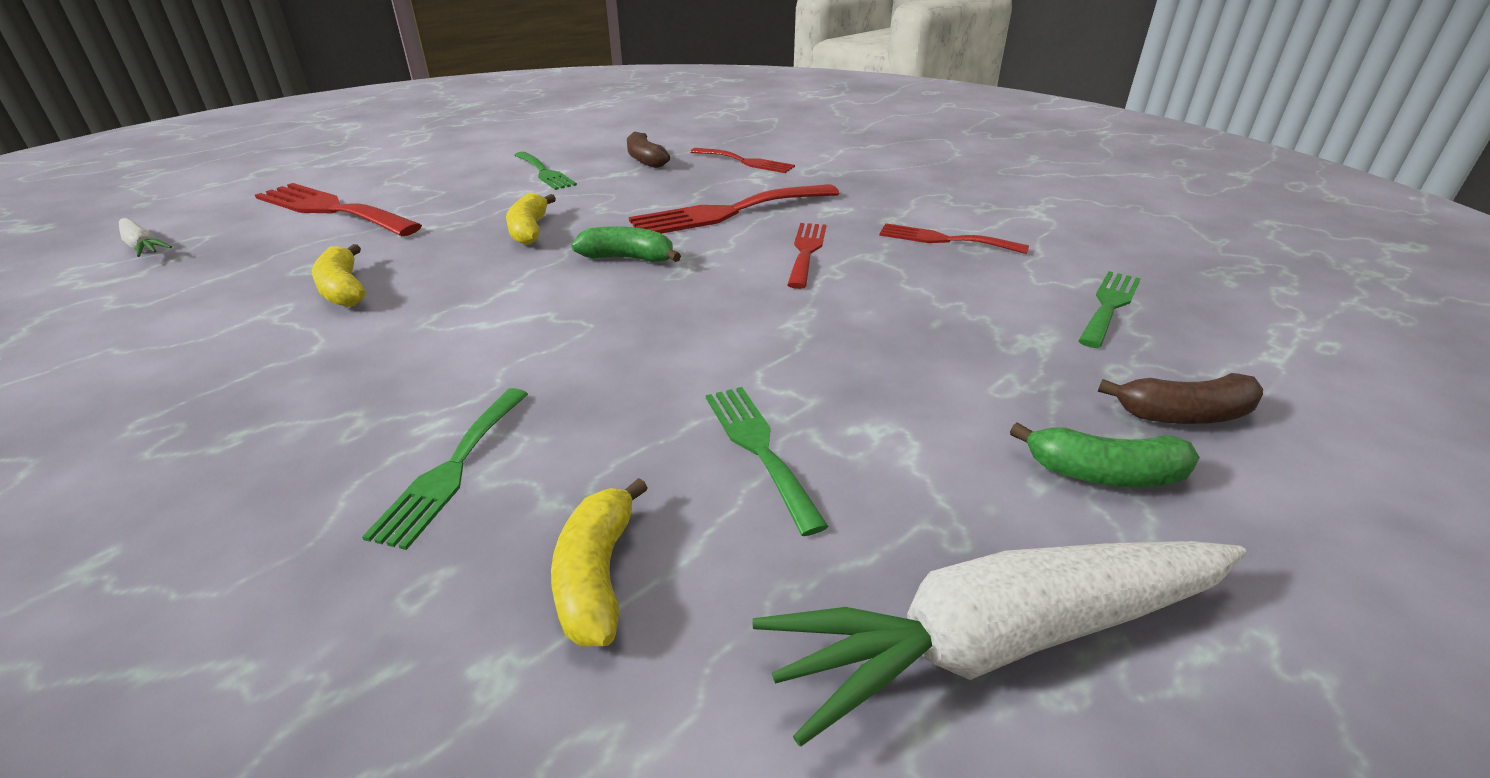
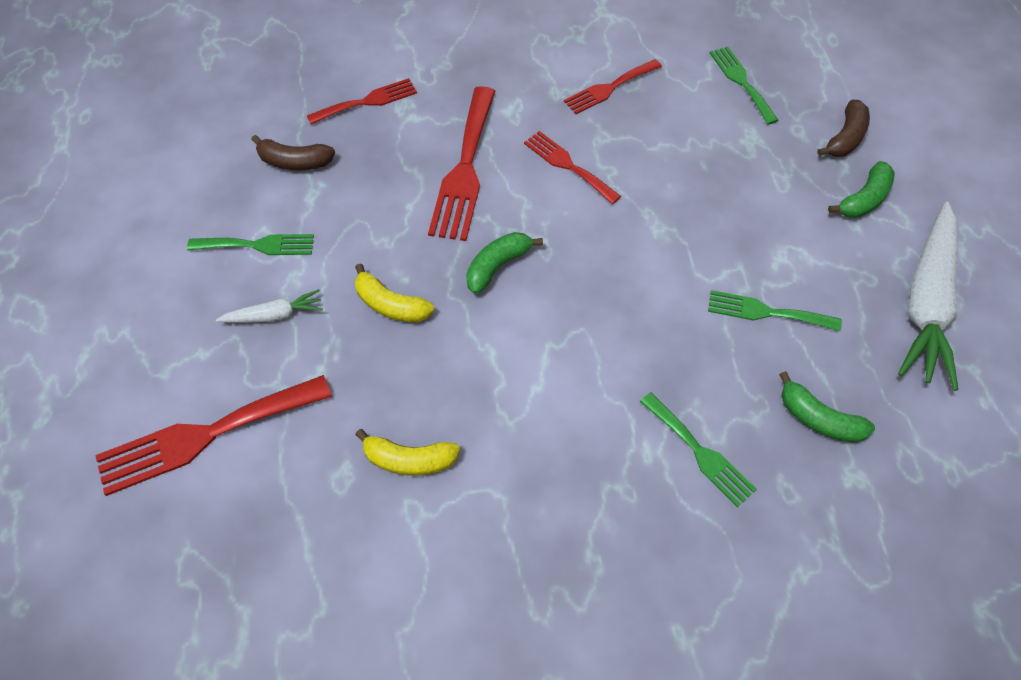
camera: 55 degrees left, 25 degrees up
white carrot [119,218,172,257] -> white carrot moved to [216,289,323,323]
yellow banana [551,478,648,647] -> green banana [779,371,875,443]

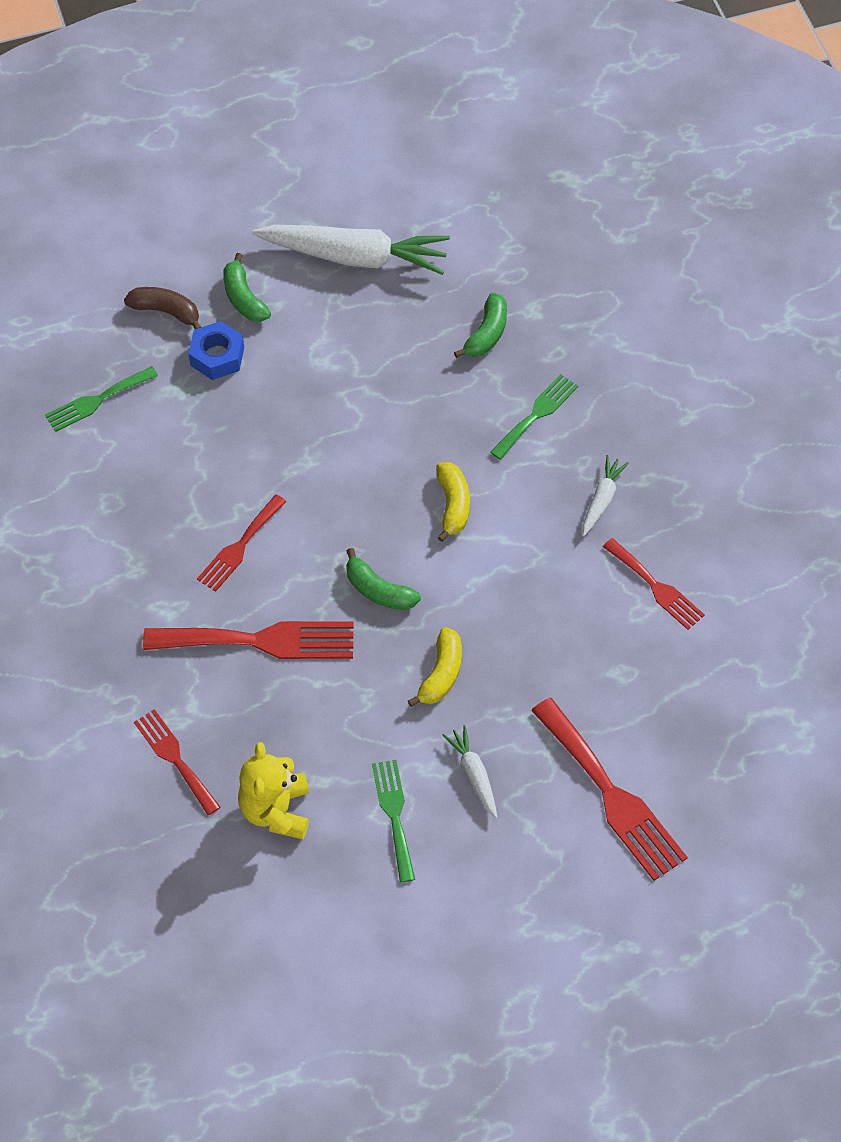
camera: 100 degrees left, 0 degrees up
brown banana [251,135,335,170] -> yellow teddy bear [238,742,309,839]
yellow banana [355,429,460,476] -> yellow banana moved to [436,462,470,542]
red fork [564,59,662,114] -> red fork moved to [603,538,705,630]
green fork [708,290,842,331] -> none
green banana [828,161,895,218] -> green banana turned 150 degrees counterclockwise [223,253,271,322]
none -> blue nut [188,321,244,380]
none -> white carrot [583,455,629,536]

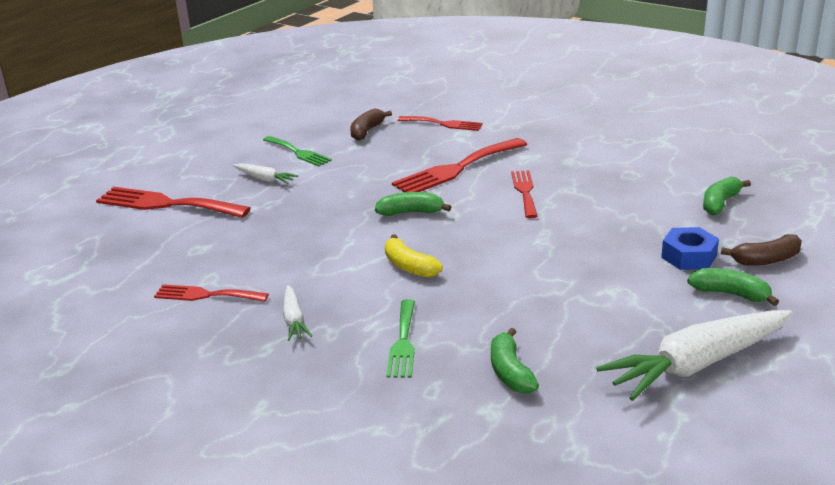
camera: 145 degrees right, 30 degrees down
green fork [45,366,158,432] -> green banana [703,177,751,215]
yellow teddy bear [238,742,309,839] -> brown banana [350,108,392,141]
yellow banana [408,627,462,707] -> none

